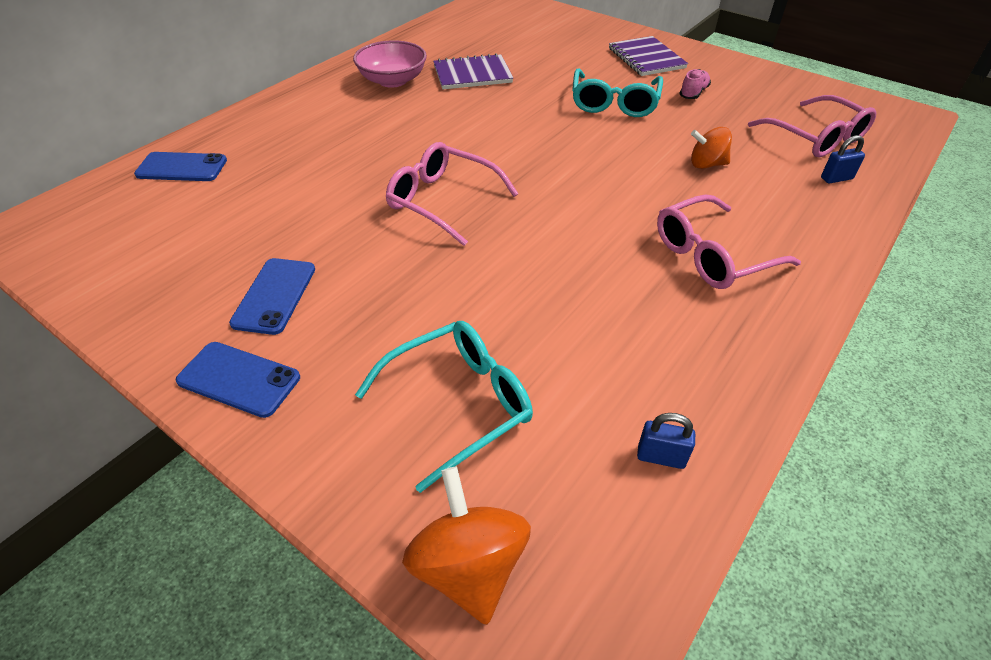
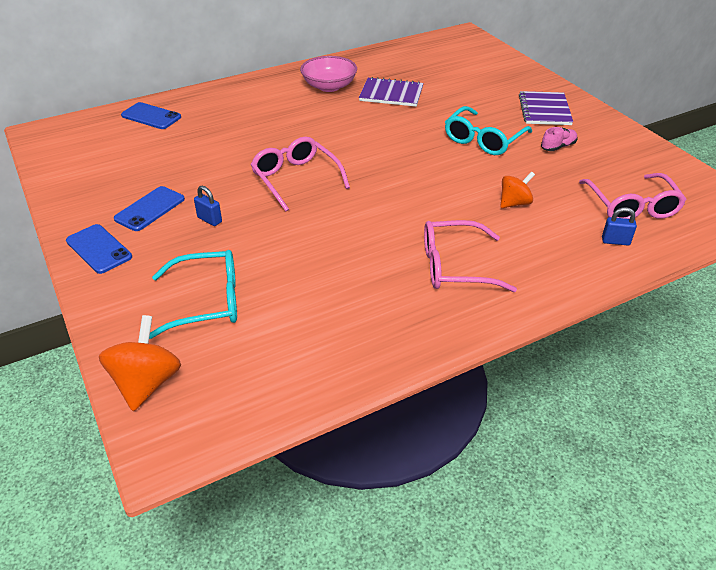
camera: 25 degrees right, 5 degrees down
blue padlock [637,413,695,469] -> blue padlock moved to [194,186,222,226]
orange spinning top [691,127,732,169] -> orange spinning top turned 120 degrees clockwise [500,172,535,208]

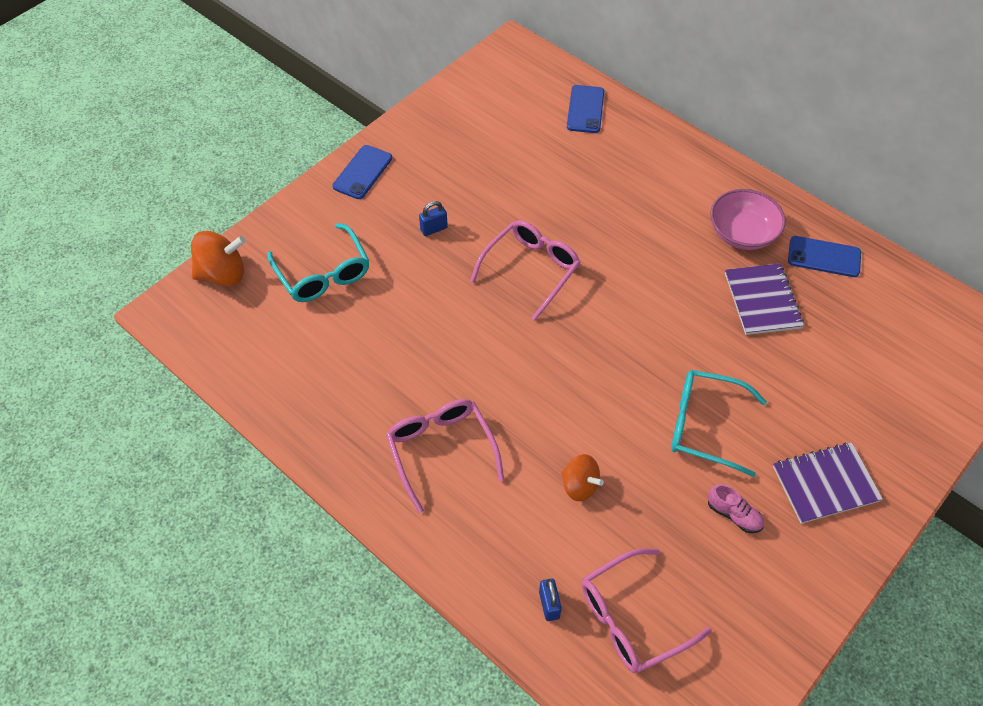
camera: 70 degrees right, 15 degrees up
blue phone [114,186,185,231] -> blue phone moved to [788,236,861,277]
blue padlock [194,186,222,226] -> blue padlock turned 45 degrees clockwise [419,201,448,236]

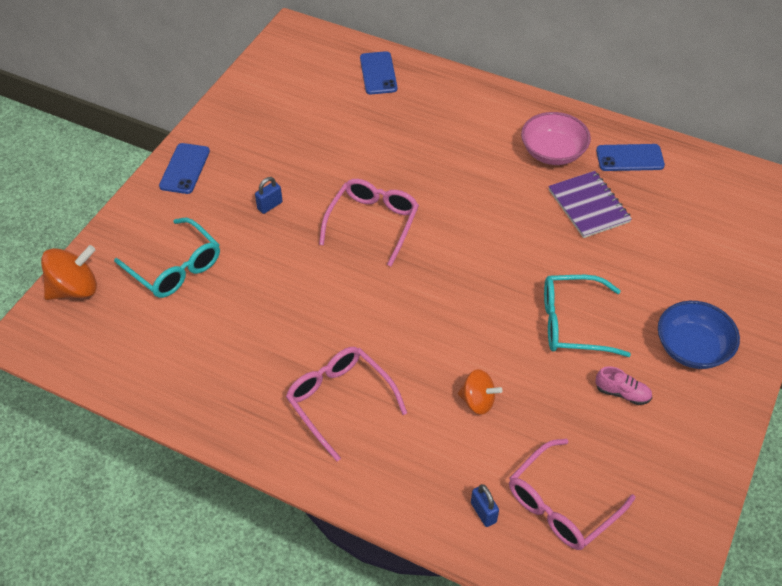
camera: 15 degrees left, 5 degrees down
purple notebook [773,442,883,524] -> blue bowl [658,301,740,369]

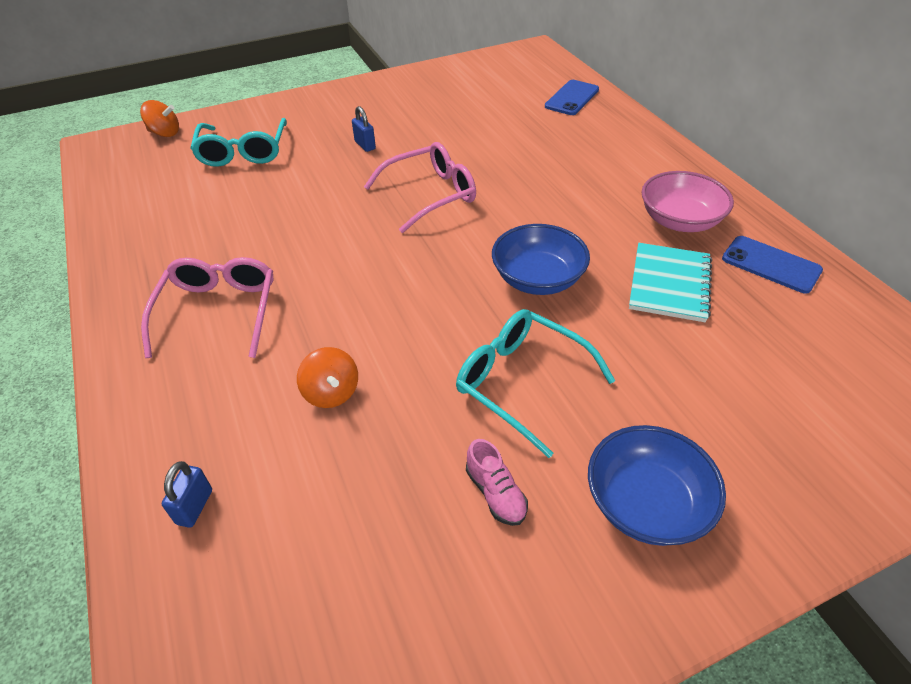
camera: 40 degrees right, 5 degrees down
orange spinning top [41,245,97,300] -> orange spinning top [140,100,179,137], size x0.66
blue phone [159,143,210,194] -> none
blue padlock [255,177,283,214] -> blue padlock turned 60 degrees clockwise [352,106,376,152]
pink glasses [509,439,635,550] -> none
purple notebook [548,171,632,238] -> turquoise notebook [629,243,712,322]
none -> blue bowl [492,224,590,295]

